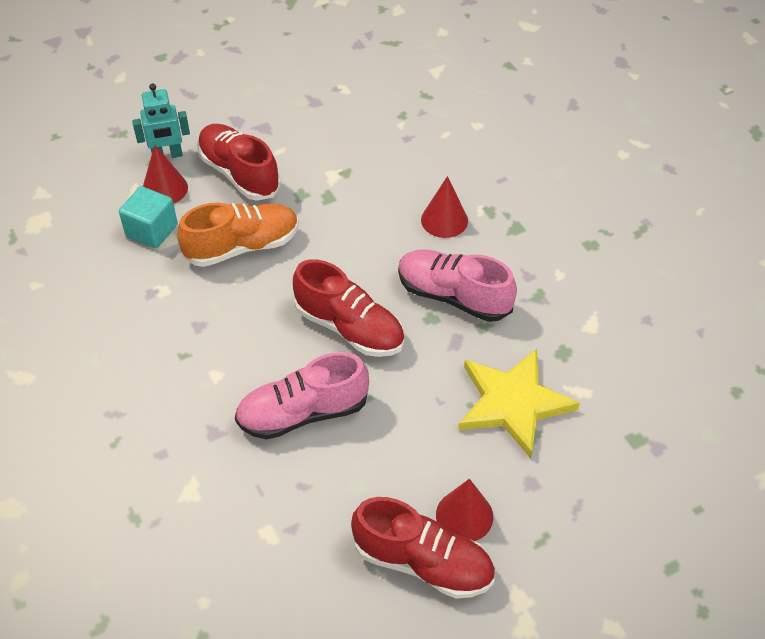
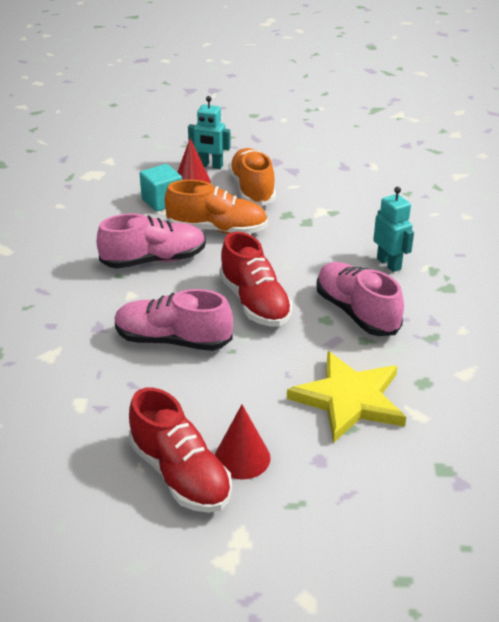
camera: 30 degrees right, 15 degrees down
red shoe [197,124,281,201] -> orange shoe [229,148,276,206]
red cone [421,176,468,238] -> turquoise robot [373,187,414,272]
none -> pink shoe [96,214,206,269]

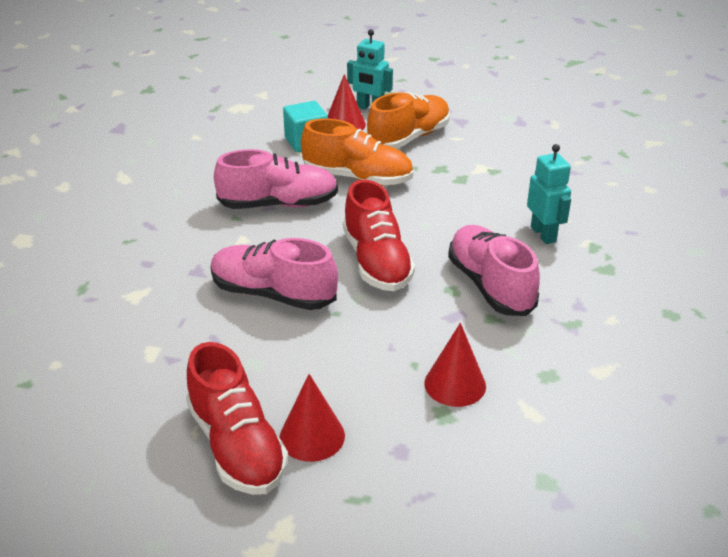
camera: 10 degrees right, 0 degrees up
orange shoe [229,148,276,206] -> orange shoe turned 45 degrees clockwise [367,92,450,149]
yellow star [287,351,406,443] -> red cone [424,323,486,407]

